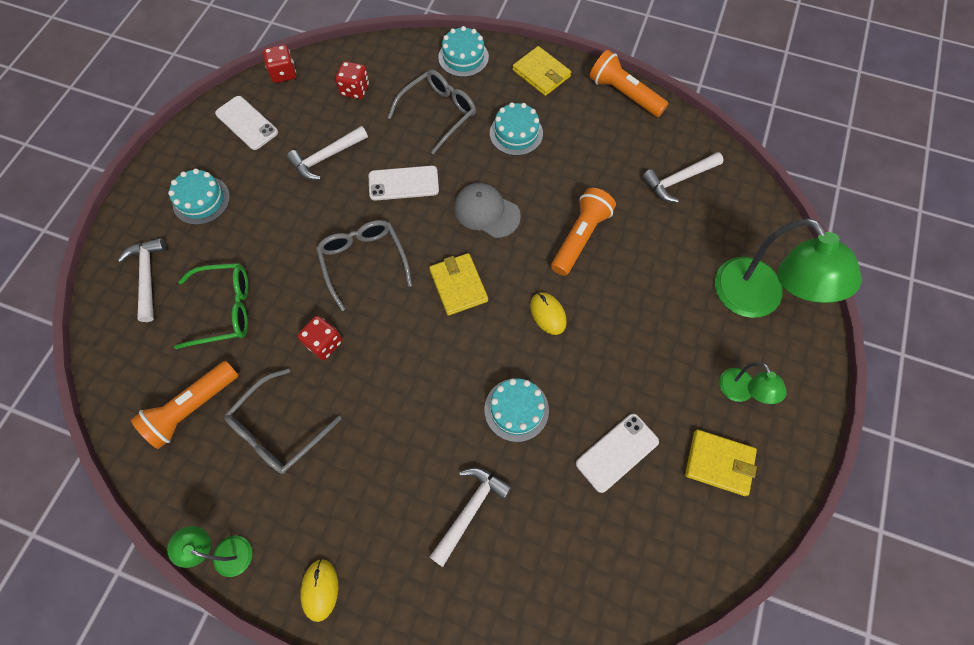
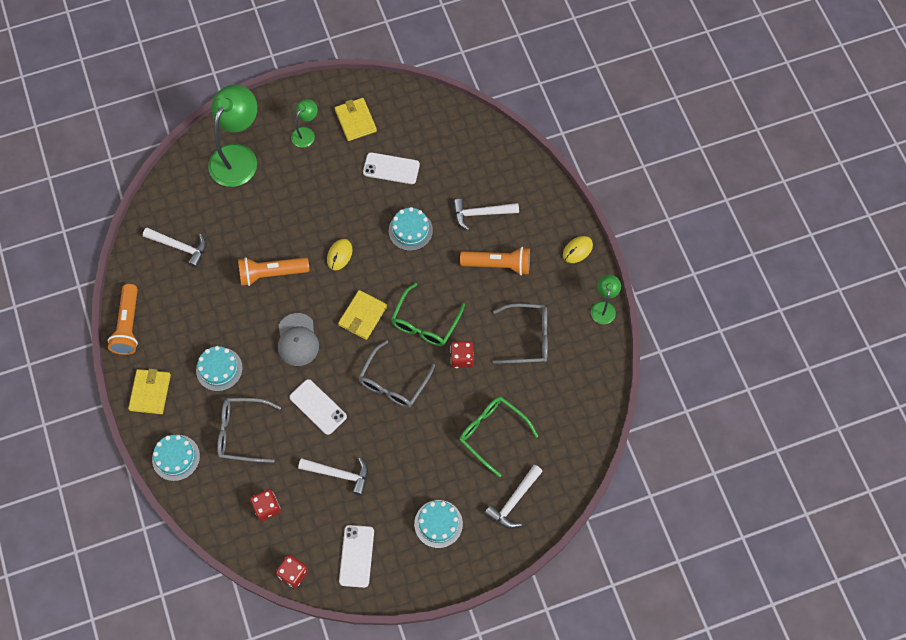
camera: 130 degrees left, 0 degrees up
orange flashlight [131,361,238,449] -> orange flashlight moved to [460,247,530,275]
green lamp [167,526,252,577] -> green lamp turned 150 degrees counterclockwise [591,275,621,324]
none -> green glasses [391,283,465,346]

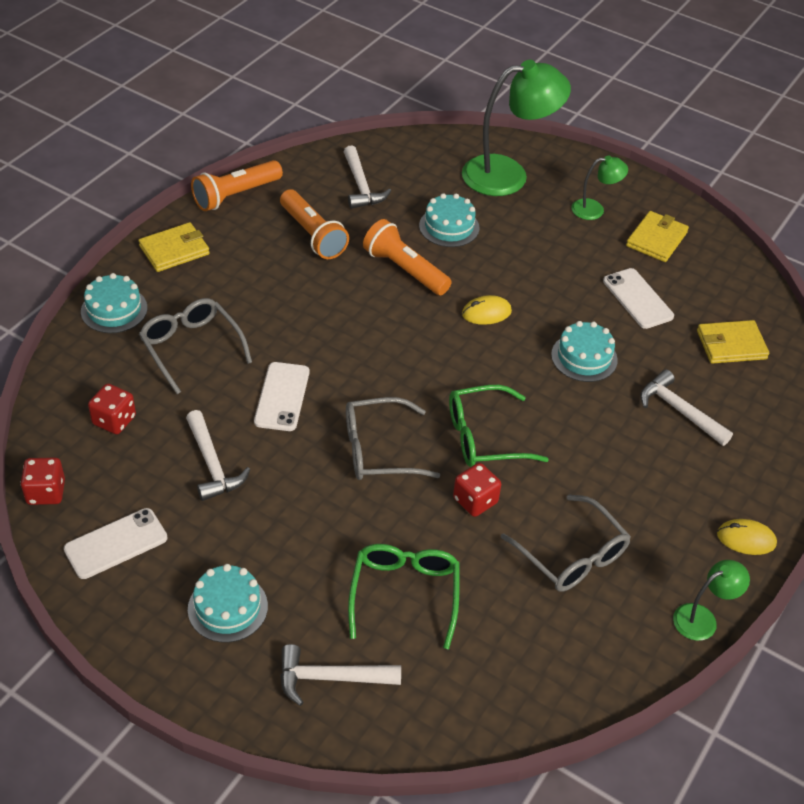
camera: 50 degrees right, 20 degrees down
turquoise cake [196,346,243,391] -> turquoise cake moved to [419,193,479,247]
grey cap [278,313,319,366] -> none
yellow wallet [338,290,387,340] -> yellow wallet moved to [697,320,769,364]
orange flashlight [460,247,530,275] -> orange flashlight moved to [280,189,349,259]

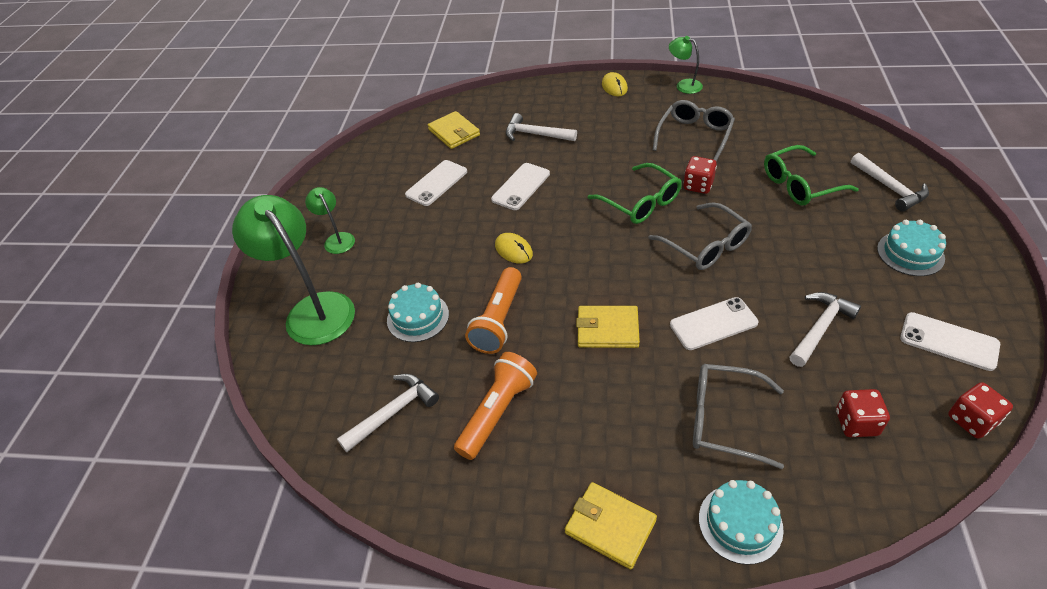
camera: 110 degrees left, 0 degrees up
grey glasses [139,298,252,394] -> grey glasses turned 75 degrees clockwise [693,364,784,469]
orange flashlight [191,160,283,211] -> none
turquoise cake [551,321,618,382] -> white phone [491,163,550,210]
yellow wallet [626,211,689,262] -> yellow wallet moved to [576,306,640,348]
white hammer [640,369,733,446] -> white hammer turned 90 degrees clockwise [506,113,577,141]

